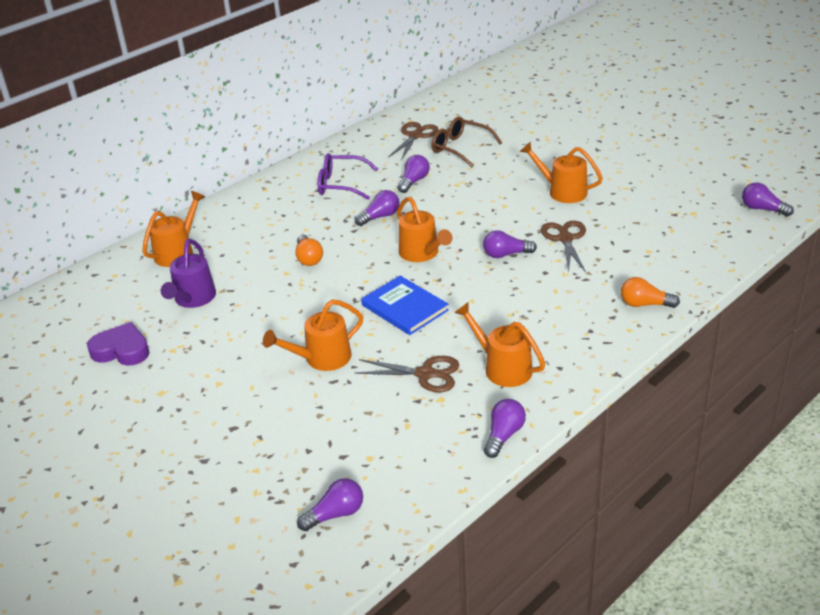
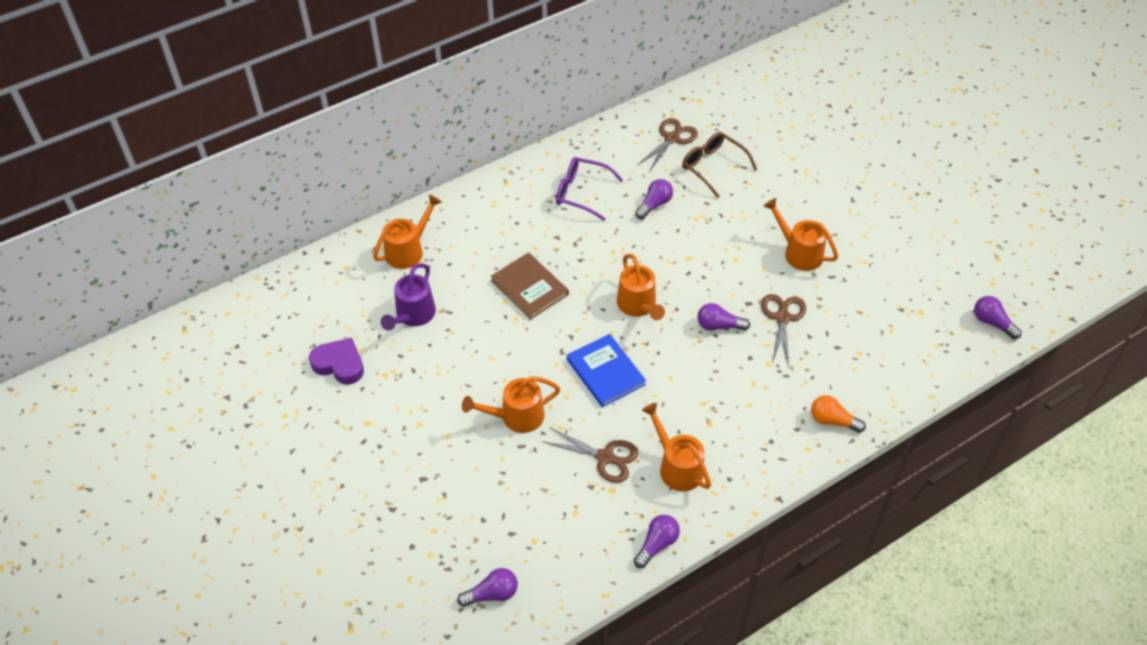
camera: 10 degrees right, 15 degrees up
orange light bulb [295,235,323,266] -> brown book [491,253,569,319]
purple light bulb [355,190,399,226] -> none

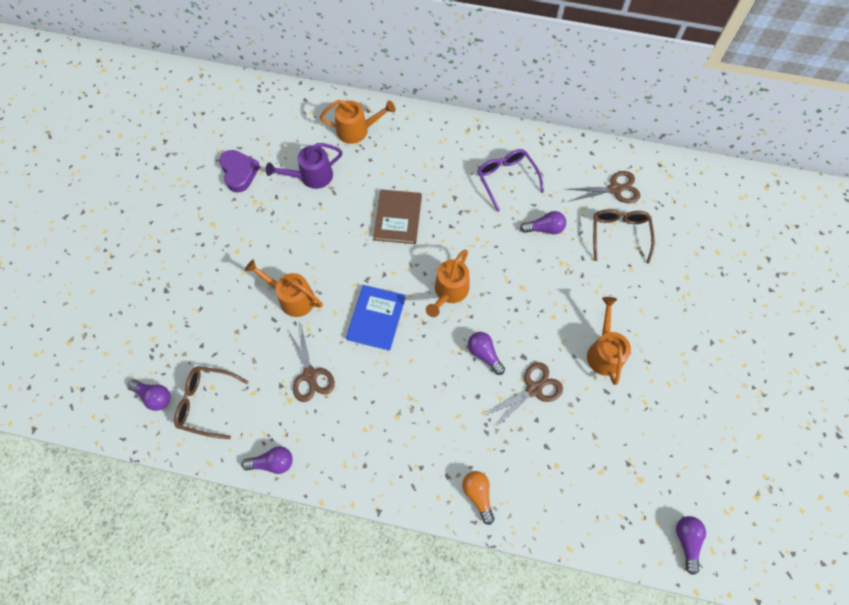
camera: 45 degrees right, 15 degrees up
orange watering can [642,403,711,491] -> none
none -> brown glasses [174,366,248,439]

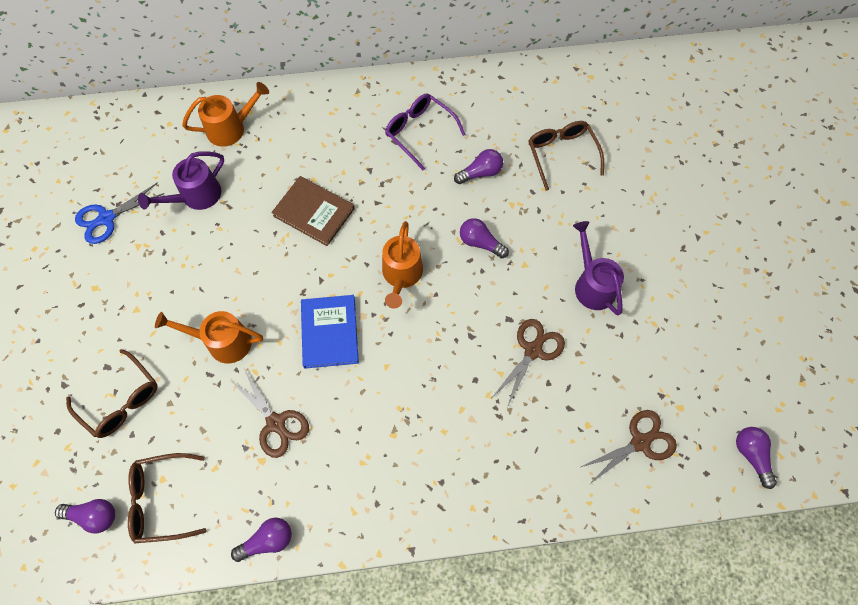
camera: 20 degrees left, 0 degrees up
purple heart [219,150,260,193] -> blue scissors [75,182,165,244]
brown book [373,189,422,244] -> brown book turned 45 degrees counterclockwise [271,176,355,246]
orange light bulb [462,471,495,525] -> none
purple light bulb [468,332,505,375] -> purple light bulb moved to [460,218,509,258]
brown scissors [566,171,640,203] -> brown scissors moved to [581,410,677,484]
orange watering can [587,297,631,385] -> purple watering can [573,221,624,315]
none -> brown glasses [66,349,158,438]

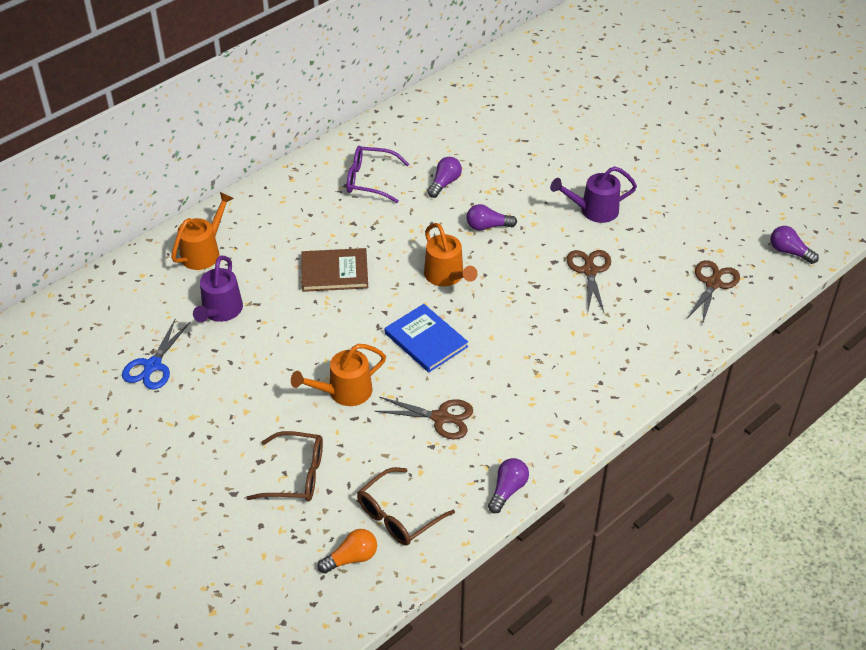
camera: 35 degrees left, 20 degrees down
purple light bulb [55,499,115,533] -> orange light bulb [318,529,377,574]
brown glasses [528,121,604,191] -> none
purple watering can [573,221,624,315] -> purple watering can turned 45 degrees counterclockwise [550,166,637,223]

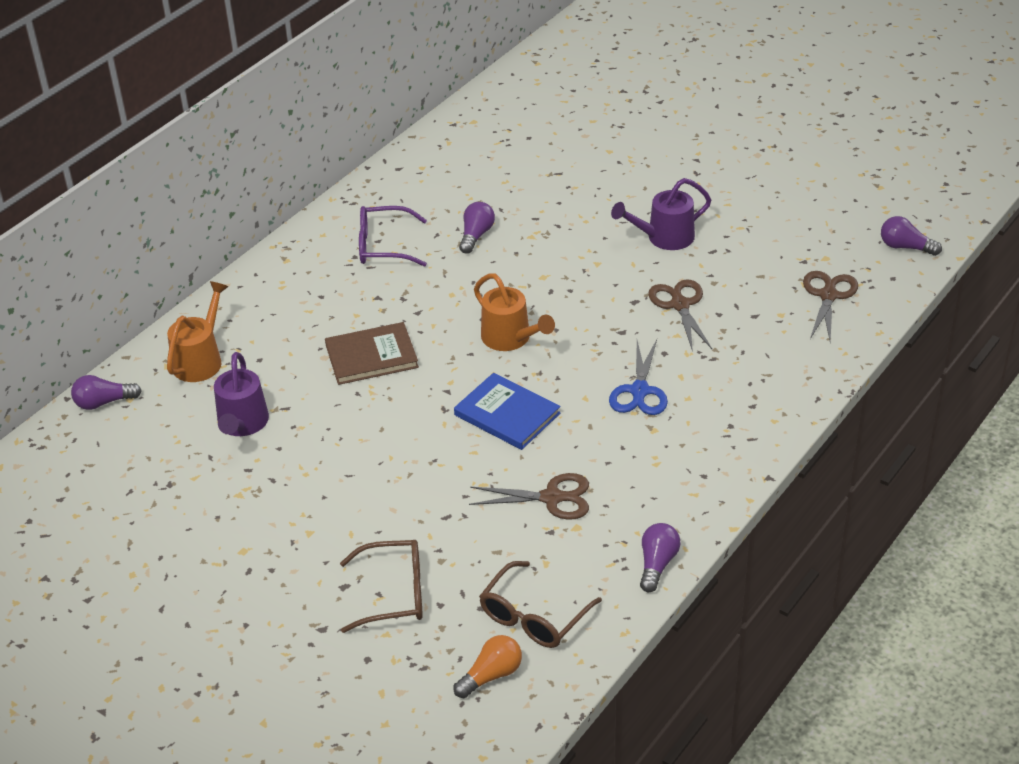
camera: 10 degrees left, 5 degrees down
blue scissors [122,320,190,390] -> blue scissors moved to [609,340,668,415]
orange watering can [291,344,386,406] -> none
purple light bulb [466,204,517,231] -> purple light bulb moved to [71,375,142,410]

